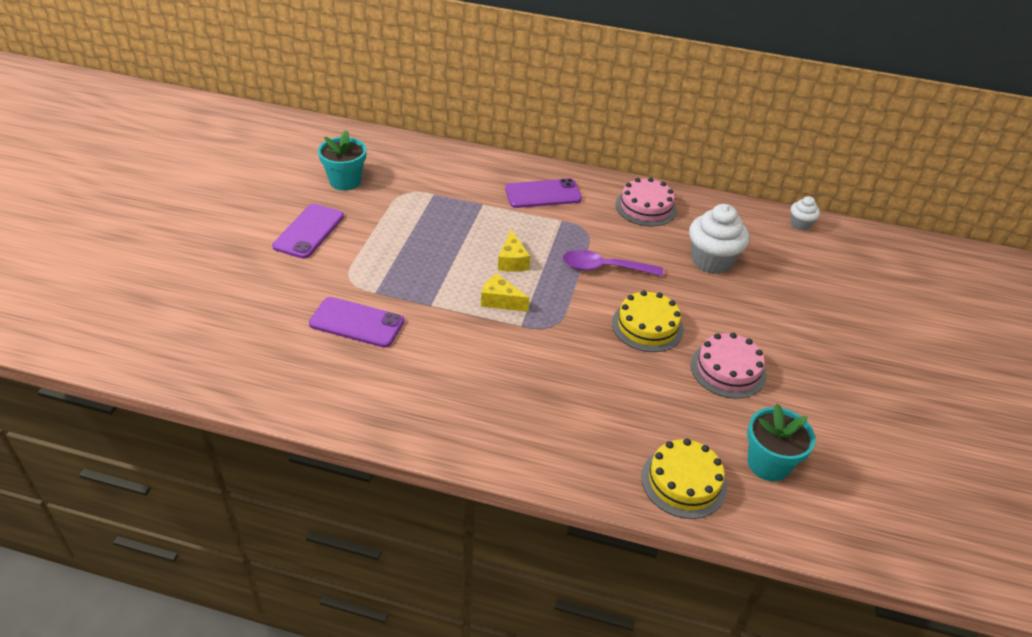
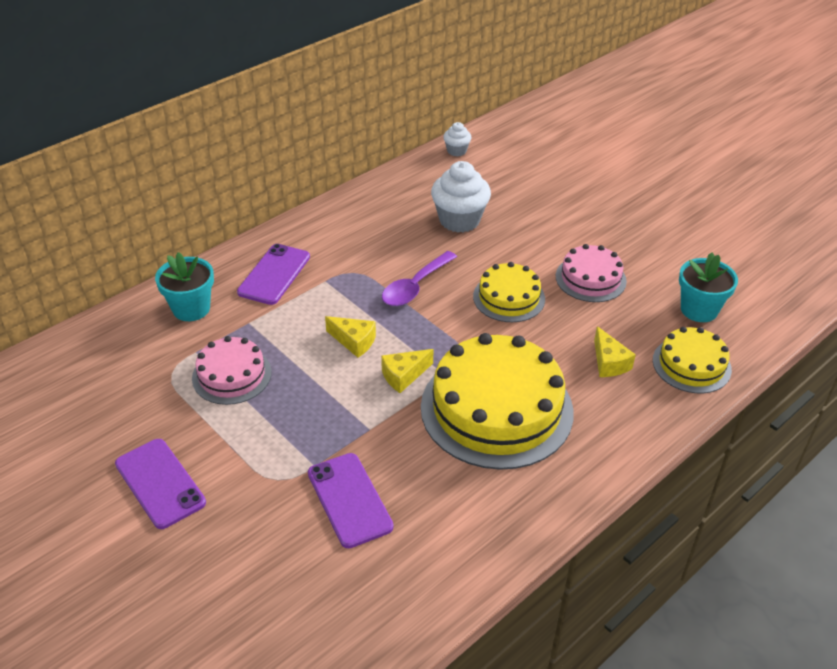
camera: 55 degrees left, 0 degrees up
purple phone [309,297,404,348] -> purple phone turned 75 degrees counterclockwise [308,453,394,548]
turquoise flower pot [318,130,366,191] -> turquoise flower pot moved to [155,252,214,321]
pink cake [615,178,677,226] -> pink cake moved to [192,336,272,405]
none -> yellow cake [421,333,574,470]
none -> yellow cheese [594,326,636,377]

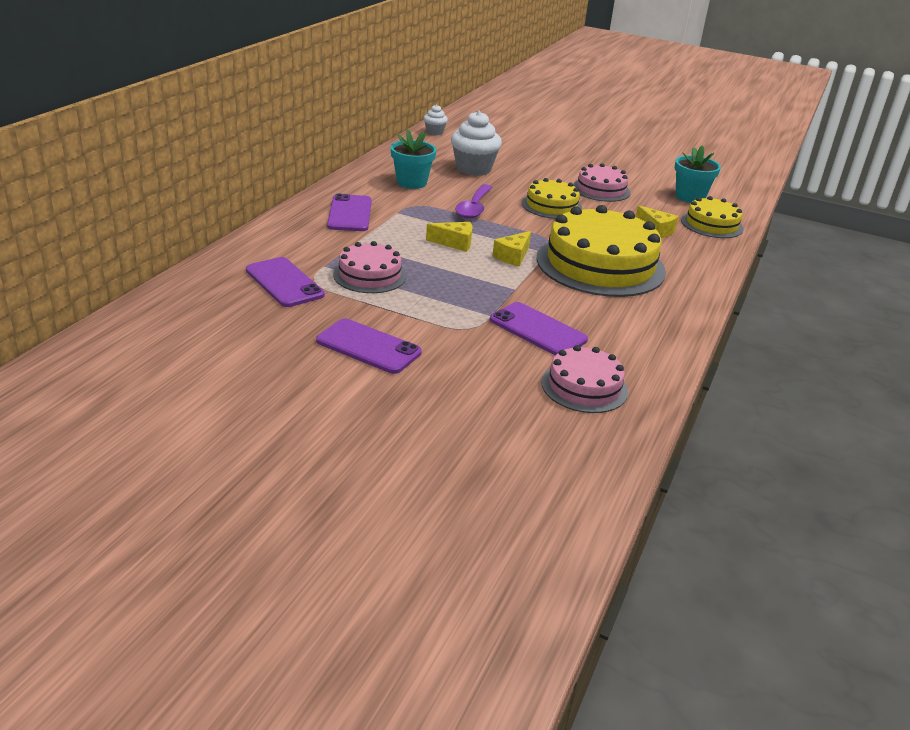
camera: 25 degrees left, 10 degrees down
turquoise flower pot [155,252,214,321] -> turquoise flower pot moved to [391,130,436,189]
none -> purple phone [246,257,325,307]
none -> pink cake [542,345,628,413]

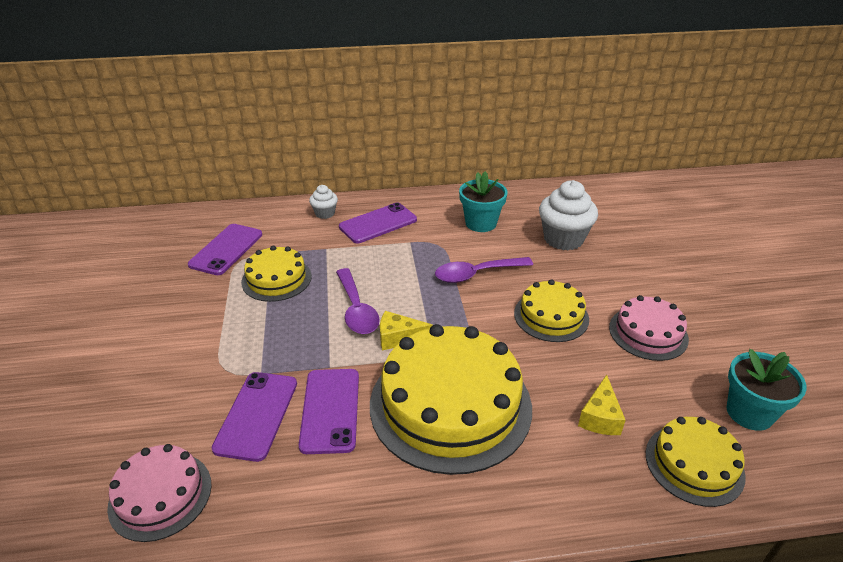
camera: 60 degrees right, 5 degrees up
purple phone [316,318,422,374] -> purple phone moved to [299,369,359,454]
pink cake [333,241,407,293] -> yellow cake [241,245,312,302]
white cupcake [424,105,448,136] -> white cupcake moved to [309,185,338,219]
yellow cheese [426,222,472,252] -> none
none -> purple spoon [336,268,380,334]

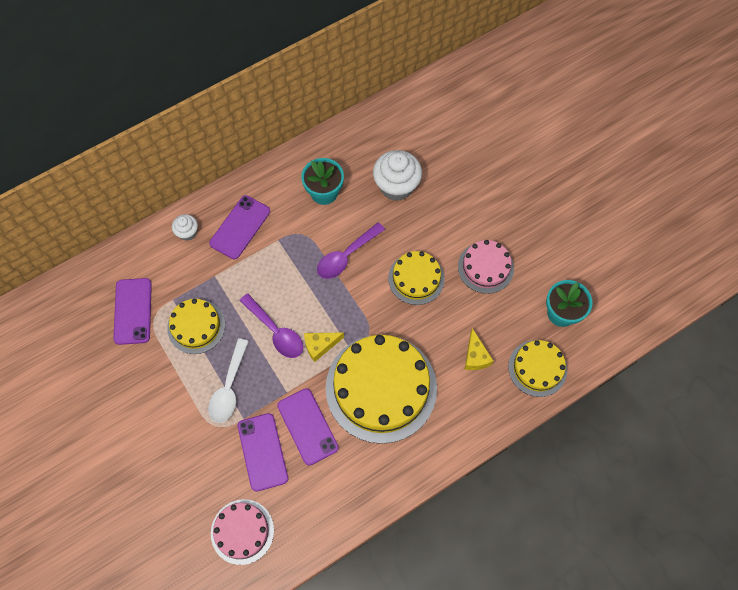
camera: 25 degrees left, 30 degrees up
none -> white spoon [208,338,249,423]

